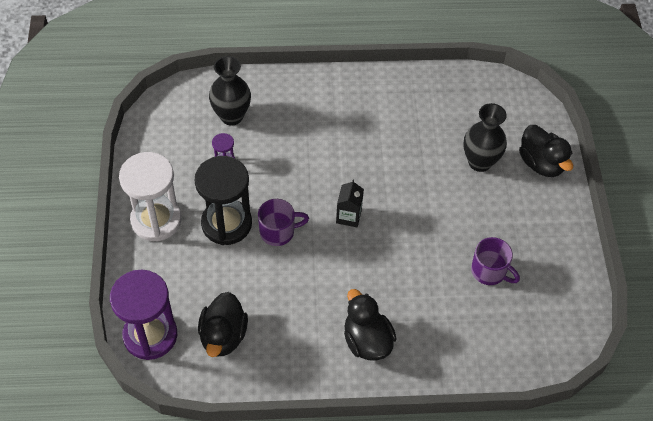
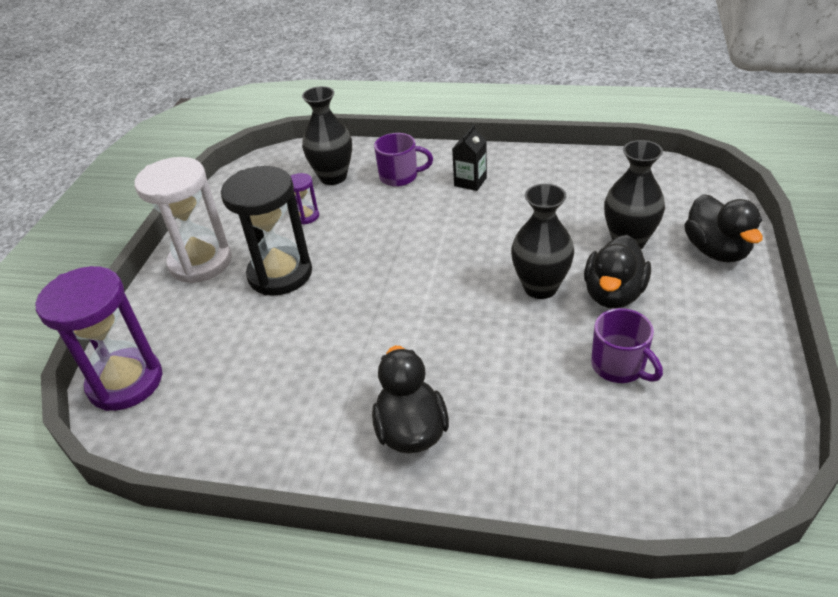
camera: 20 degrees right, 15 degrees down
black duck [198,292,248,357] -> black duck moved to [584,235,651,309]
purple mug [258,199,309,246] -> purple mug moved to [374,133,433,187]
black carton [336,180,364,227] -> black carton moved to [452,125,487,191]
none -> black vase [511,184,574,299]

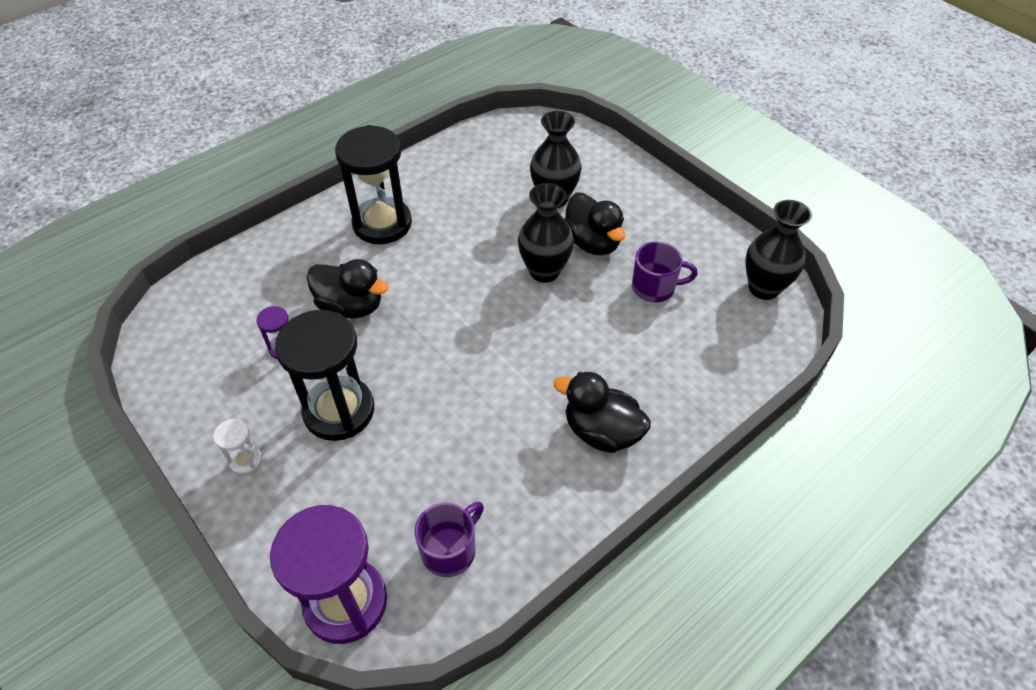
camera: 55 degrees left, 10 degrees up
white hourglass [134,157,232,283] -> white hourglass [213,419,263,475], size x0.44
black vase [302,86,352,185] -> black vase moved to [745,200,812,300]
purple mug [374,133,433,187] -> purple mug moved to [415,502,484,577]
black carton [452,125,487,191] -> black hourglass [335,125,412,244]
black duck [684,194,763,262] -> black duck moved to [307,259,389,319]

